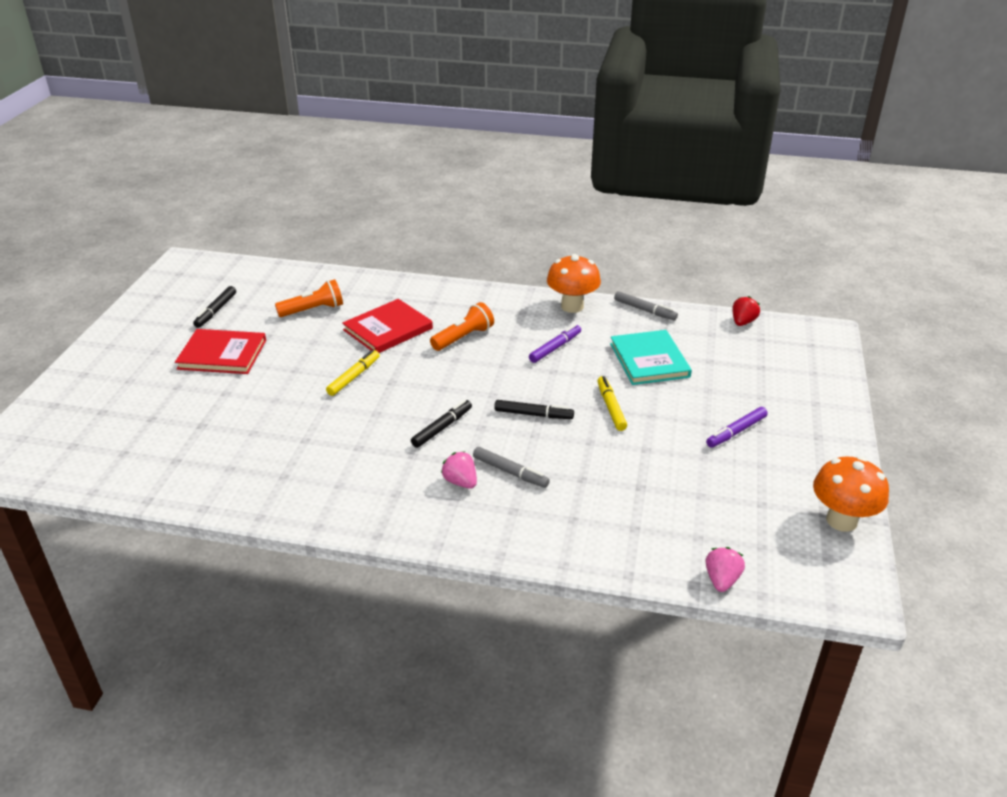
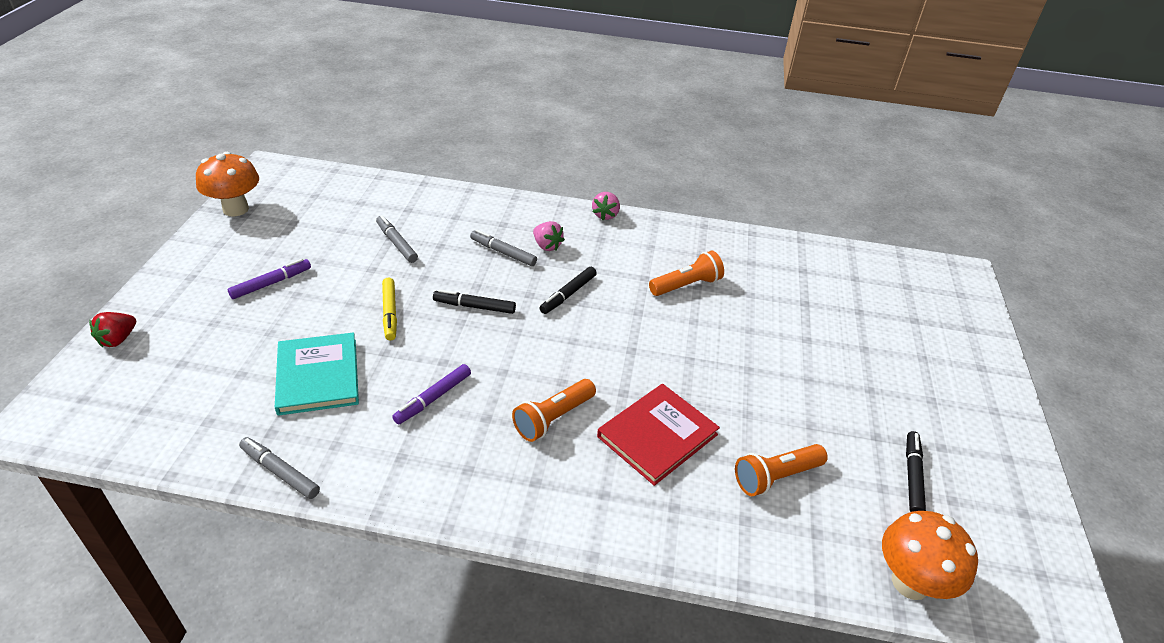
camera: 175 degrees right, 5 degrees up
red book [175,329,266,374] -> none
yellow marker [326,350,380,396] -> none
orange mushroom [547,254,601,313] -> orange mushroom moved to [882,511,978,600]
pink strawberry [706,547,745,592] -> pink strawberry moved to [592,192,620,220]
red strawberry [732,296,760,326] -> red strawberry moved to [89,312,136,347]
none -> grey marker [376,215,418,263]
none -> orange flashlight [649,250,724,296]

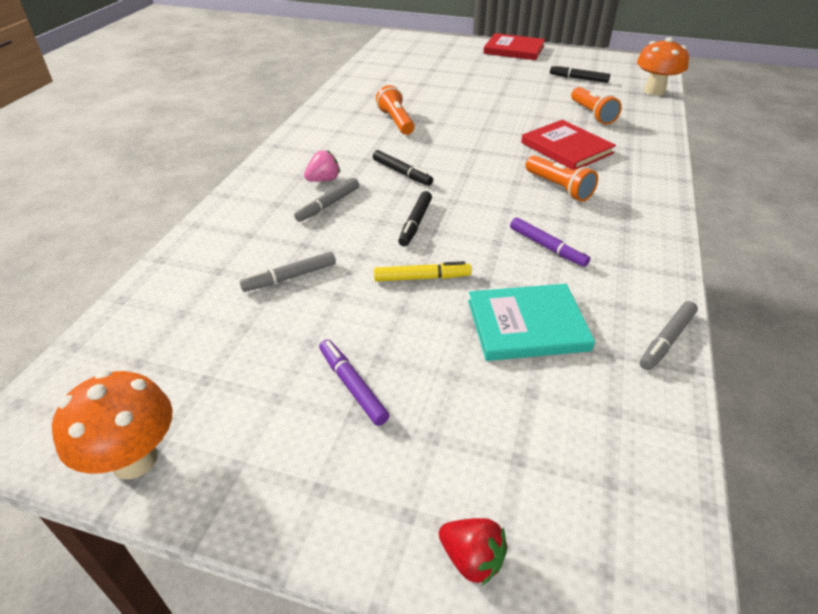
camera: 80 degrees left, 0 degrees up
pink strawberry [592,192,620,220] -> none
none -> red book [483,33,545,60]

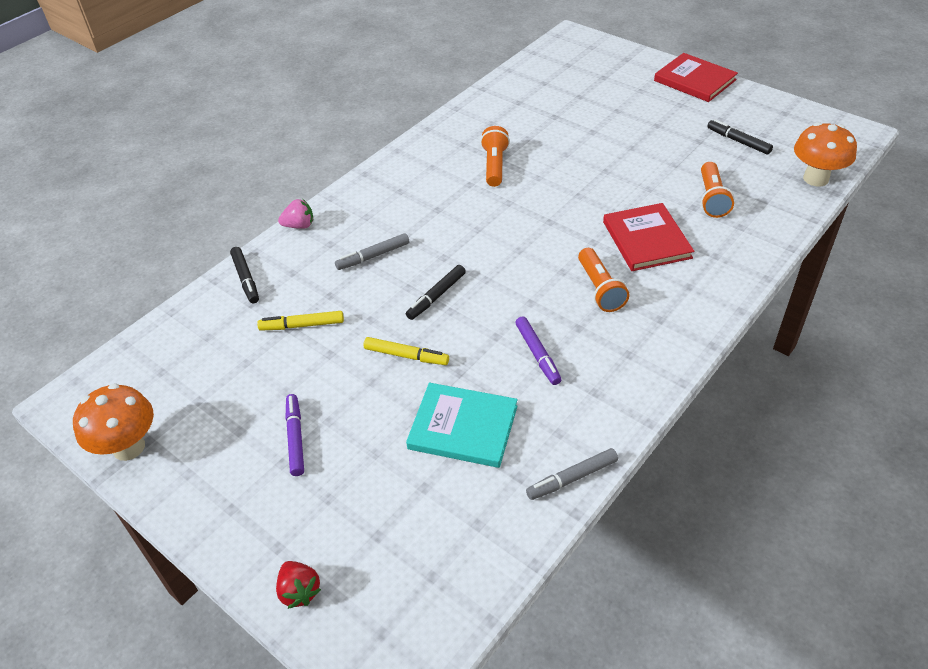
camera: 25 degrees right, 5 degrees up
grey marker [240,252,336,292] -> yellow marker [257,311,344,331]
pink strawberry [304,150,340,182] -> pink strawberry moved to [278,199,313,229]
black marker [373,150,433,186] -> black marker moved to [230,247,259,303]

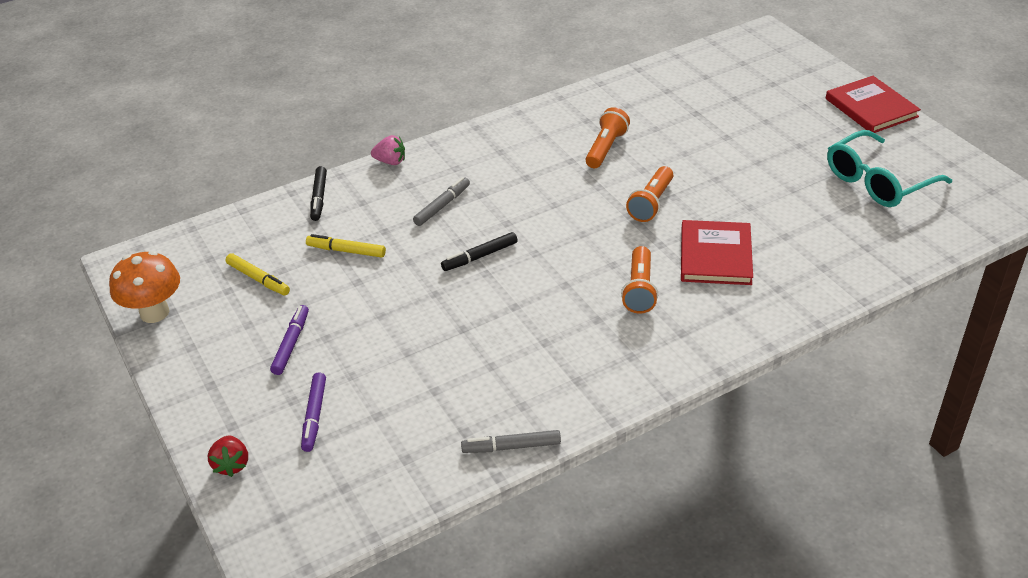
camera: 20 degrees right, 5 degrees down
grey marker [335,233,409,270] -> grey marker turned 135 degrees clockwise [413,177,470,226]
yellow marker [364,337,449,365] -> yellow marker moved to [225,253,290,295]
turquoise book [406,383,518,468] -> none
purple marker [515,316,561,385] -> purple marker moved to [301,372,326,452]
orange flashlight [701,162,734,218] -> orange flashlight moved to [626,166,673,222]
black marker [707,119,773,155] -> turquoise glasses [827,130,952,207]
orange mushroom [794,122,857,186] -> none

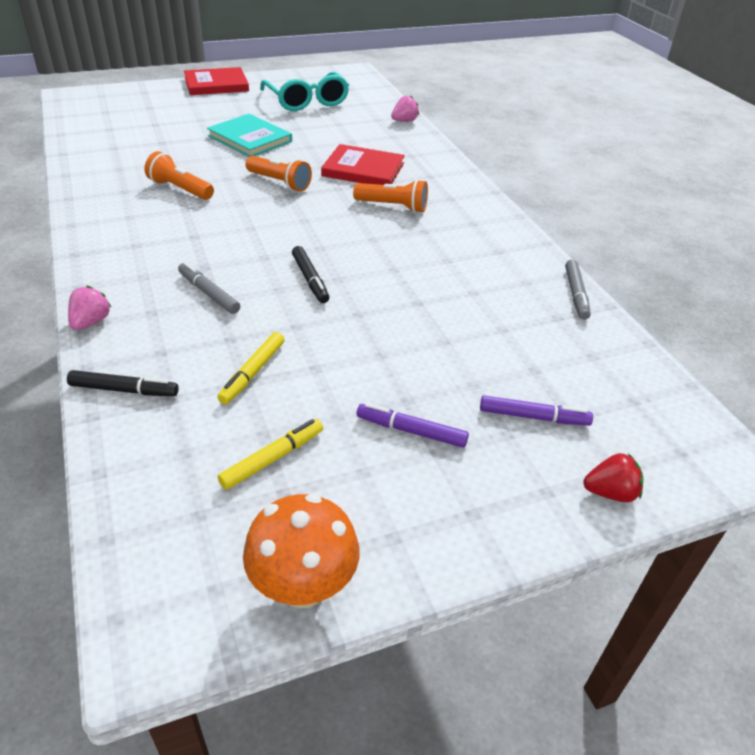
camera: 85 degrees left, 0 degrees up
none -> turquoise book [207,114,292,157]
none -> pink strawberry [391,96,419,122]

